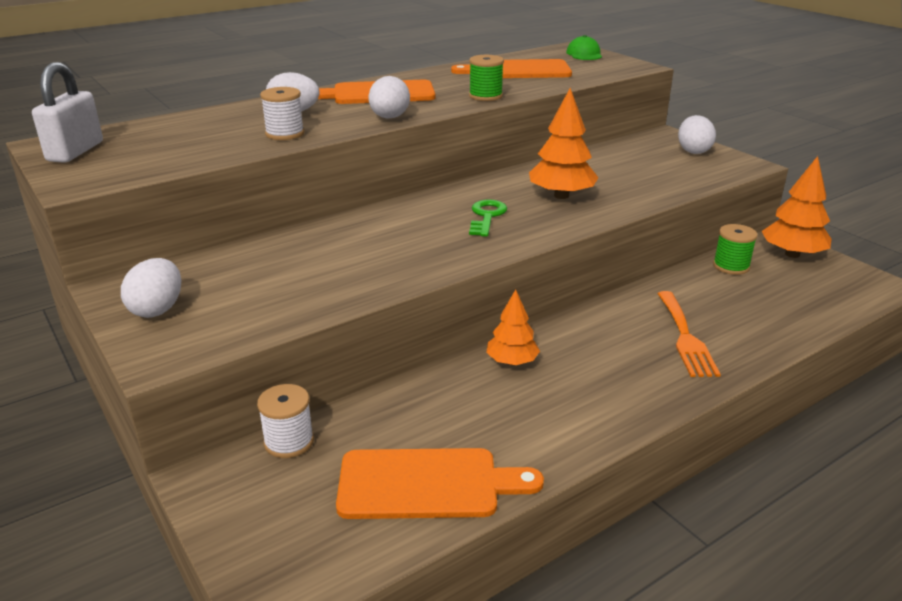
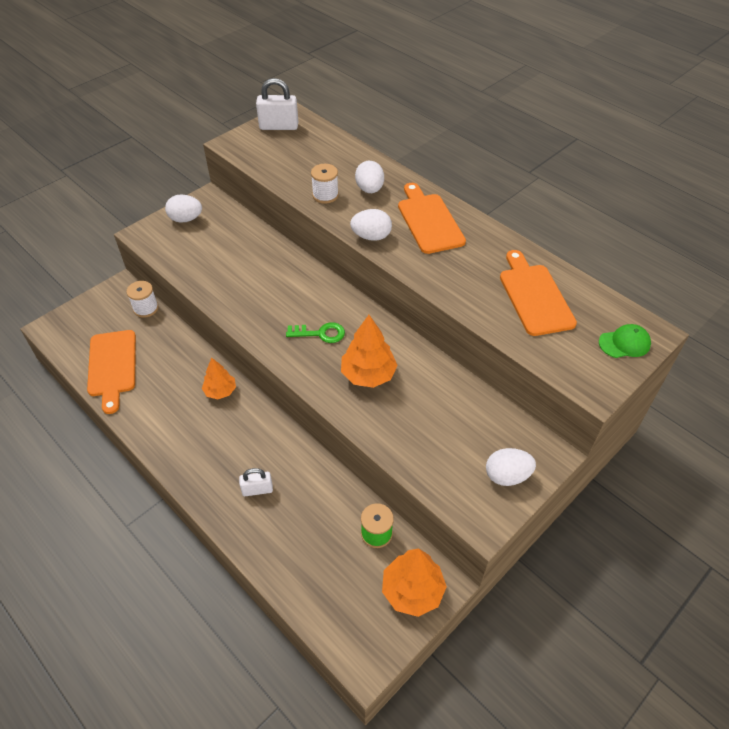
camera: 80 degrees right, 20 degrees up
green spool [469,55,504,101] -> none
orange fork [657,291,721,377] -> white padlock [239,468,273,496]

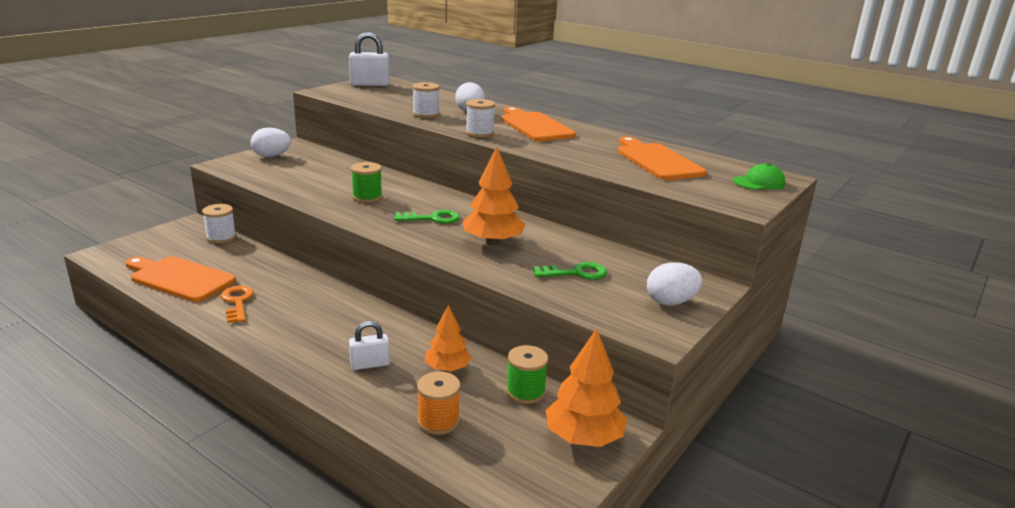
camera: 10 degrees left, 25 degrees down
orange cutting board [87,330,136,414] -> orange cutting board turned 135 degrees clockwise [125,256,236,302]
orange tree [202,358,236,399] -> orange tree moved to [425,305,472,372]
white egg [350,209,392,241] -> white spool [465,99,495,138]
none -> orange key [221,286,254,323]
none -> green spool [351,162,382,203]
none -> orange spool [417,371,461,435]
none -> green key [533,262,607,280]

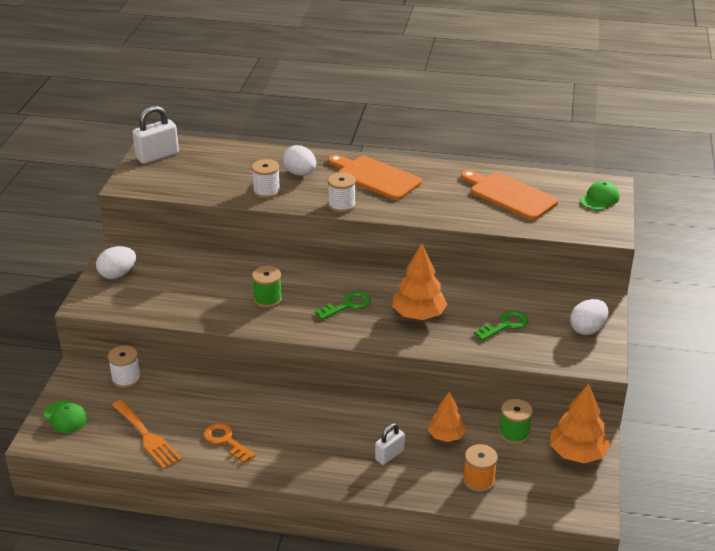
camera: 25 degrees left, 10 degrees up
orange cutting board [125,256,236,302] -> orange fork [112,400,182,469]
none -> green cap [44,400,88,433]

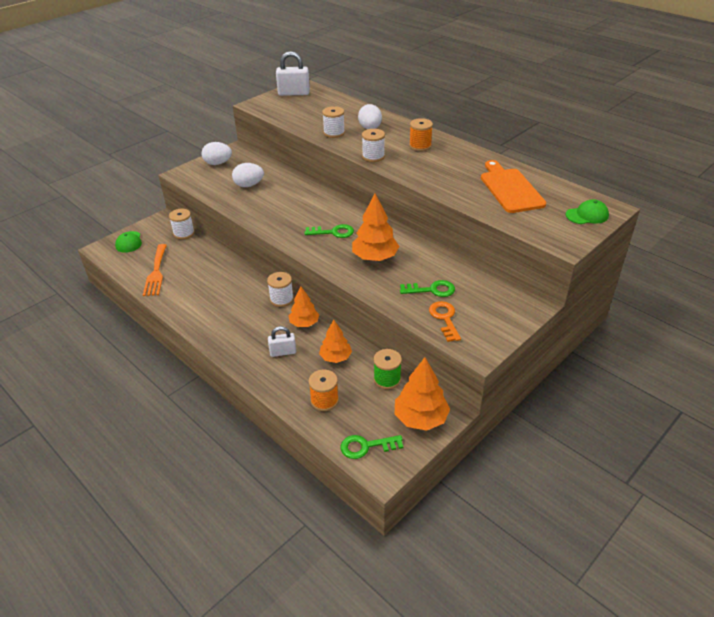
camera: 35 degrees right, 5 degrees up
orange key [204,423,255,463] -> orange key moved to [429,301,461,342]
green spool [252,266,282,308] -> none
orange cutting board [328,155,422,200] -> orange spool [409,118,433,151]
white egg [570,299,608,335] -> white egg moved to [232,163,264,187]
none -> white spool [267,272,294,307]
none -> orange tree [289,286,319,327]
none -> green key [341,435,403,459]

